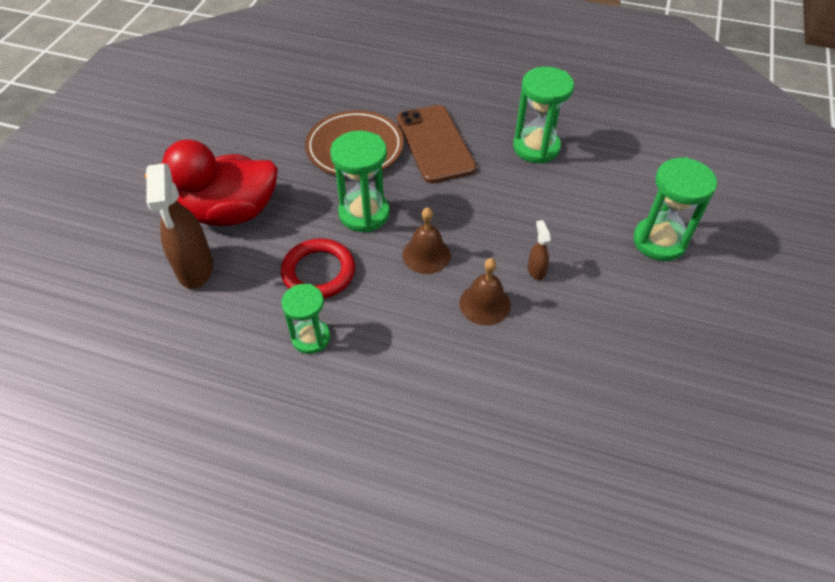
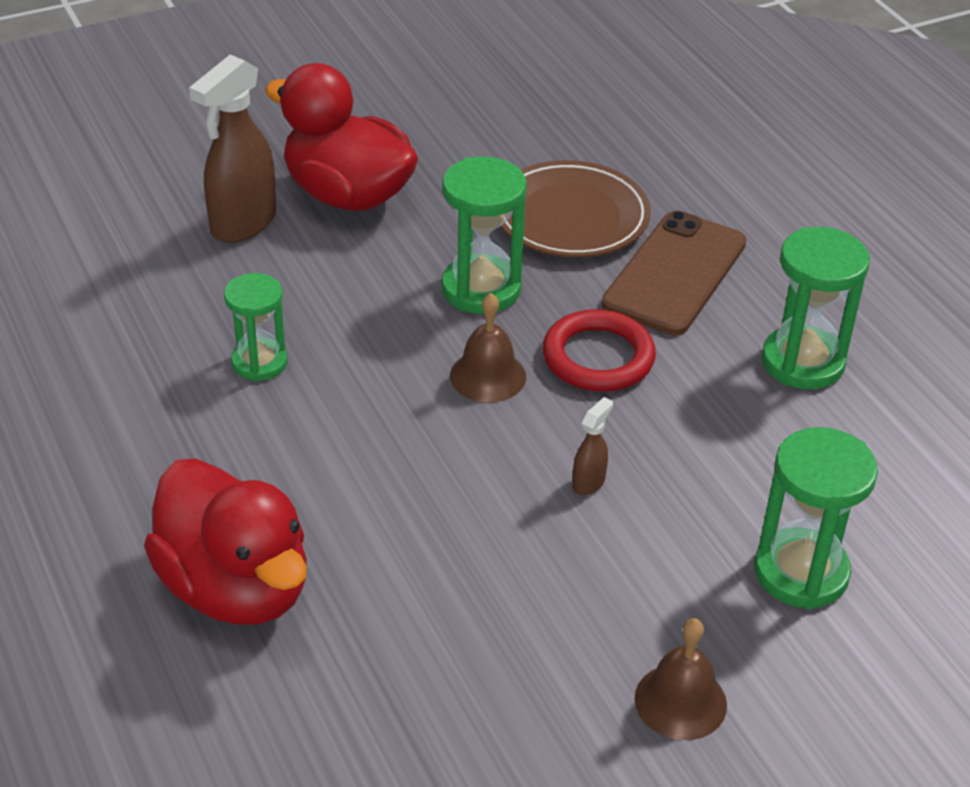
camera: 45 degrees right, 10 degrees down
red ring [281,239,355,299] -> red ring moved to [543,309,656,392]
brown bell [460,258,511,325] -> brown bell moved to [635,618,727,740]
none -> red duck [144,459,307,625]

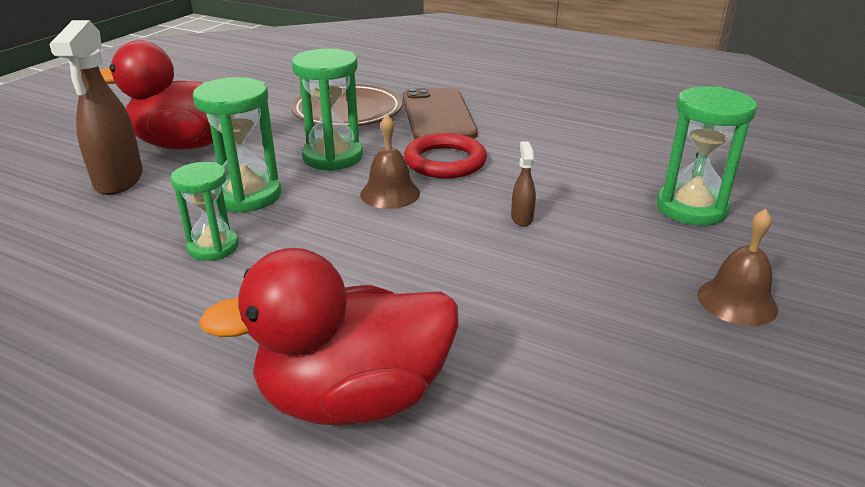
camera: 35 degrees left, 10 degrees down
red duck [144,459,307,625] -> red duck turned 150 degrees clockwise [198,248,458,426]
green hourglass [762,227,870,389] -> green hourglass moved to [193,77,281,213]

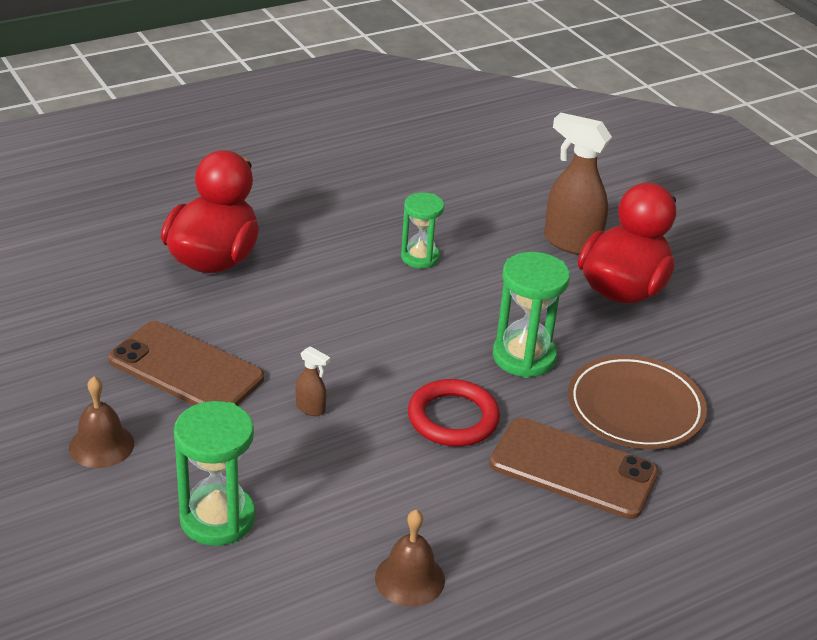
camera: 120 degrees right, 5 degrees up
green hourglass [193,77,281,213] -> none
brown bell [360,115,420,209] -> brown bell moved to [375,510,445,607]
none -> brown phone [108,321,264,406]

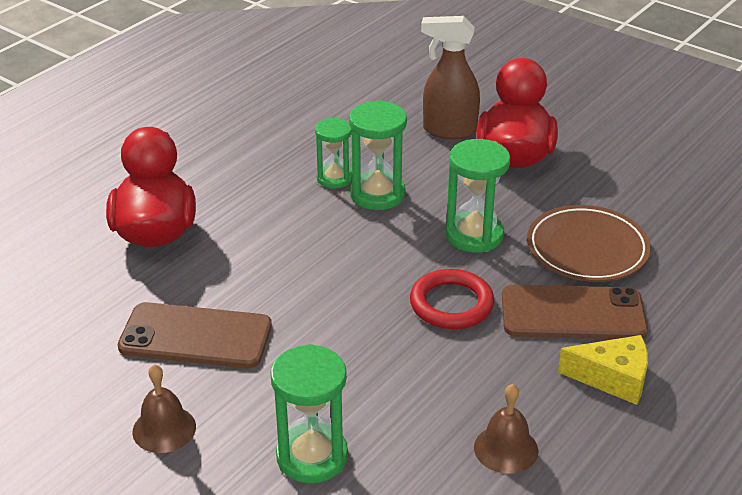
camera: 20 degrees left, 0 degrees up
brown spray bottle [296,346,330,416] -> none
none -> green hourglass [349,100,407,210]
none -> yellow cheese [558,335,648,405]

